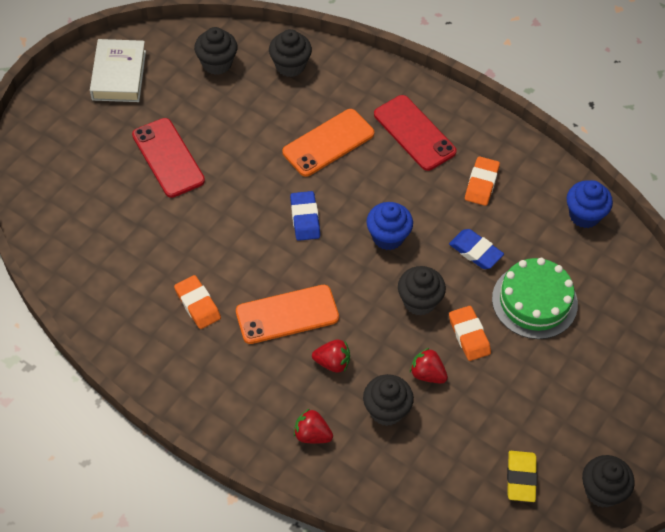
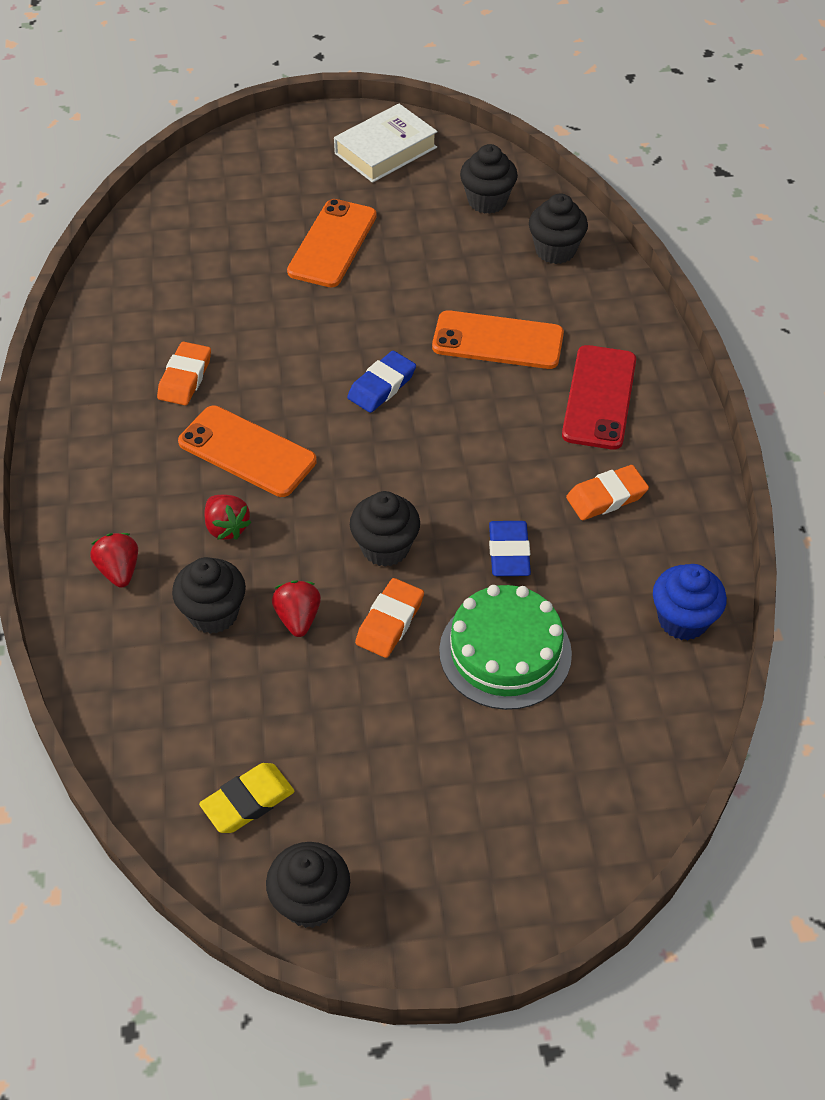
camera: 50 degrees right, 5 degrees down
red phone [132,118,205,198] -> orange phone [287,199,377,287]
blue cupcake [366,202,413,250] -> none

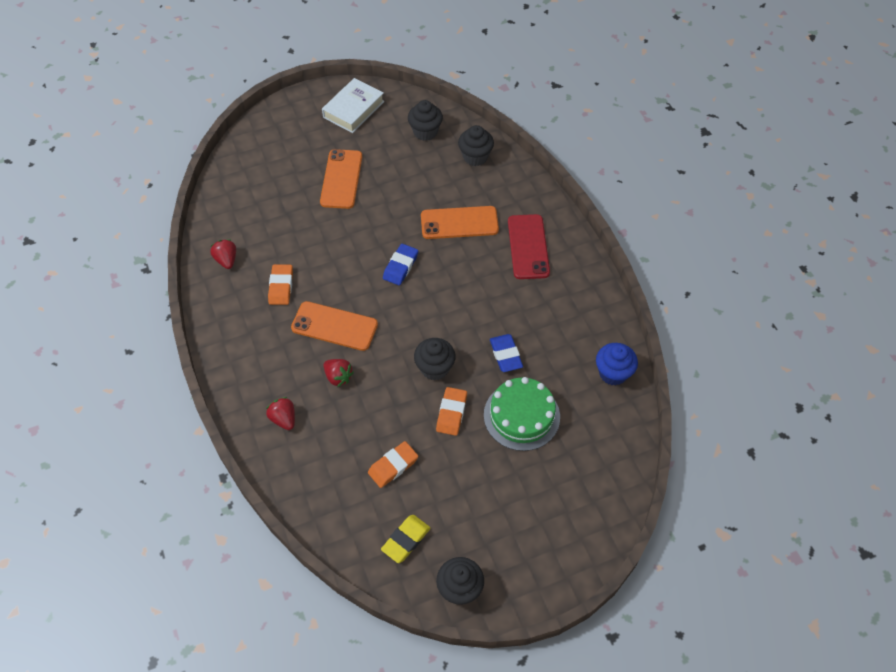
camera: 15 degrees left, 5 degrees up
black cupcake [172,557,246,634] -> none
red strawberry [272,580,321,637] -> red strawberry moved to [210,239,236,269]
orange eraser [566,465,649,520] -> orange eraser moved to [368,441,418,488]

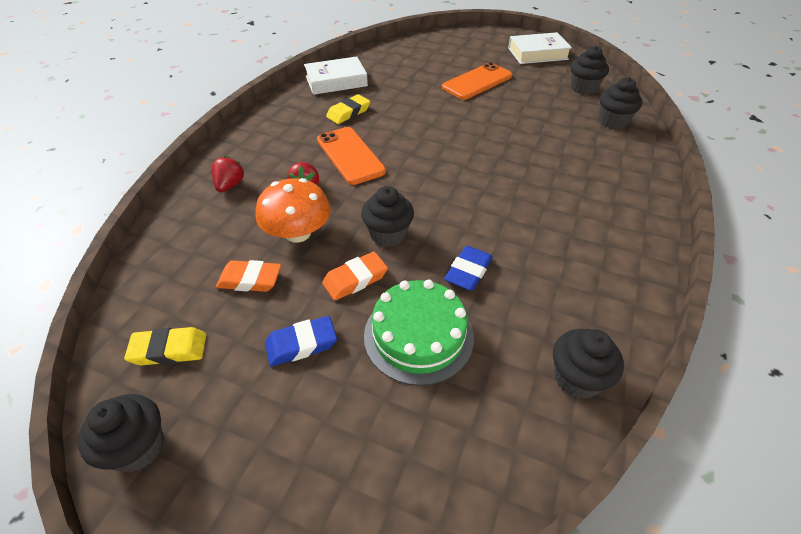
camera: 45 degrees right, 10 degrees down
red strawberry [210,239,236,269] -> white book [304,56,368,95]
orange eraser [268,264,293,305] -> yellow eraser [326,94,370,124]
blue eraser [383,244,418,285] -> blue eraser moved to [265,316,337,366]
orange phone [421,206,499,239] -> none
red phone [508,214,550,279] -> none
blue cupcake [596,343,638,386] -> black cupcake [553,329,624,399]
none -> orange mushroom [256,178,331,243]

